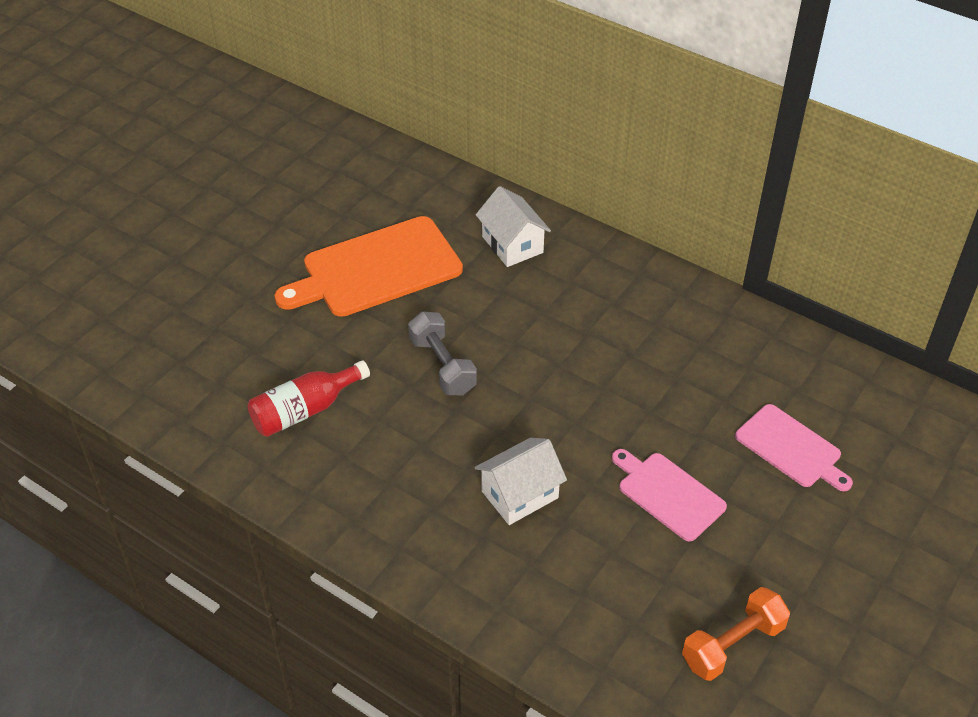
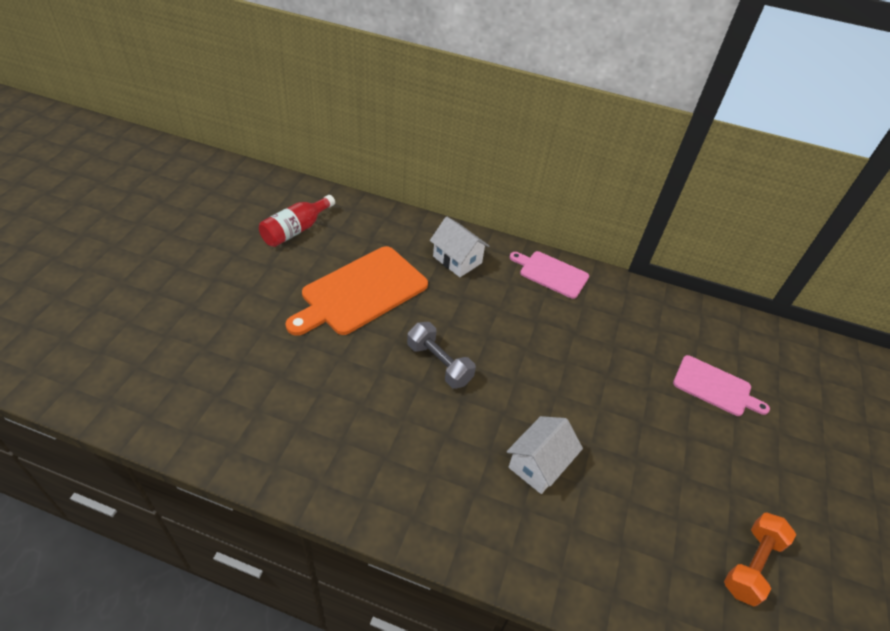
camera: 20 degrees left, 0 degrees up
red bottle [248,360,370,437] -> red bottle moved to [259,195,335,247]
pink cutting board [612,449,727,542] -> pink cutting board moved to [510,251,589,299]

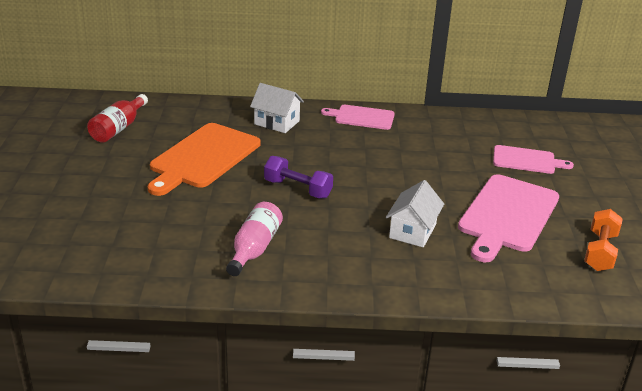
camera: 15 degrees left, 15 degrees down
grey dumbbell [407,322,476,389] -> purple dumbbell [264,156,333,198]
none -> pink bottle [226,202,283,276]
none -> pink cutting board [458,174,559,262]

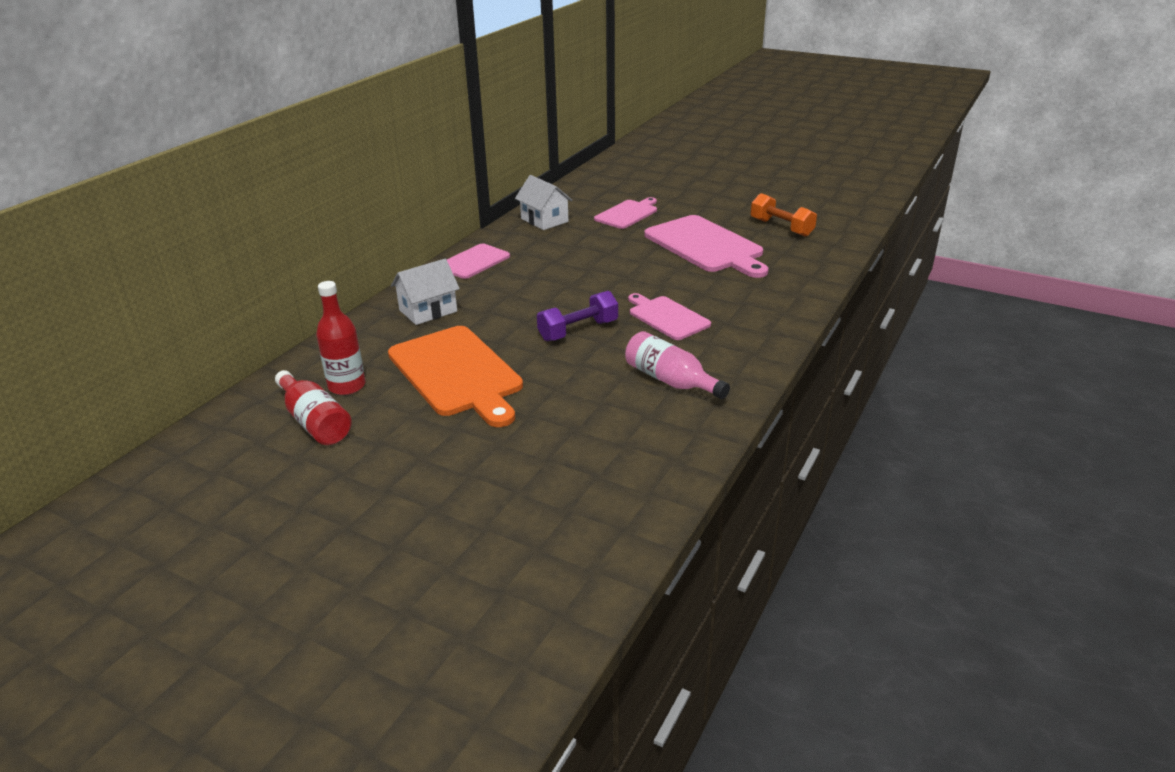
camera: 60 degrees left, 0 degrees up
white house [386,180,444,247] -> white house moved to [515,175,573,230]
none -> red bottle [316,281,366,395]
none -> pink cutting board [628,293,711,340]

